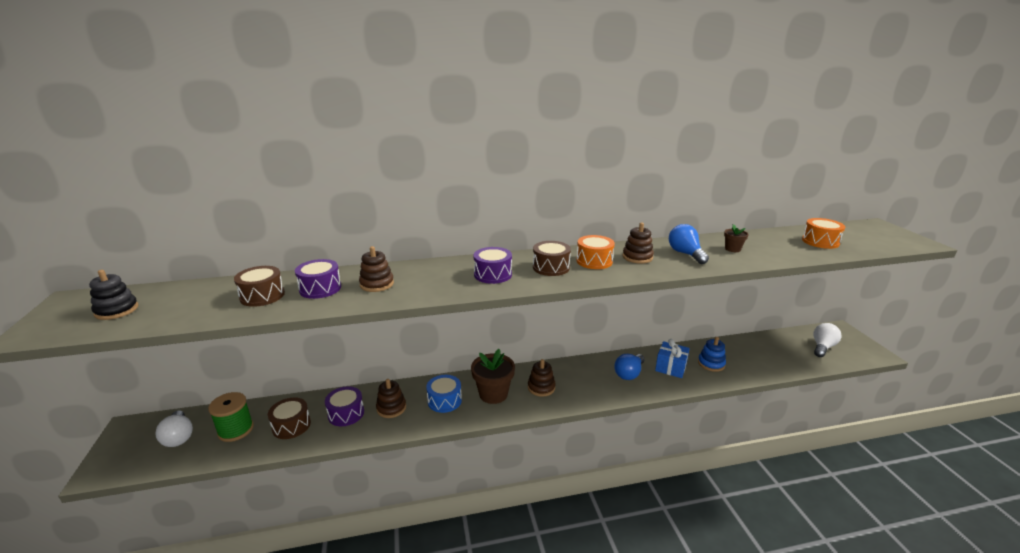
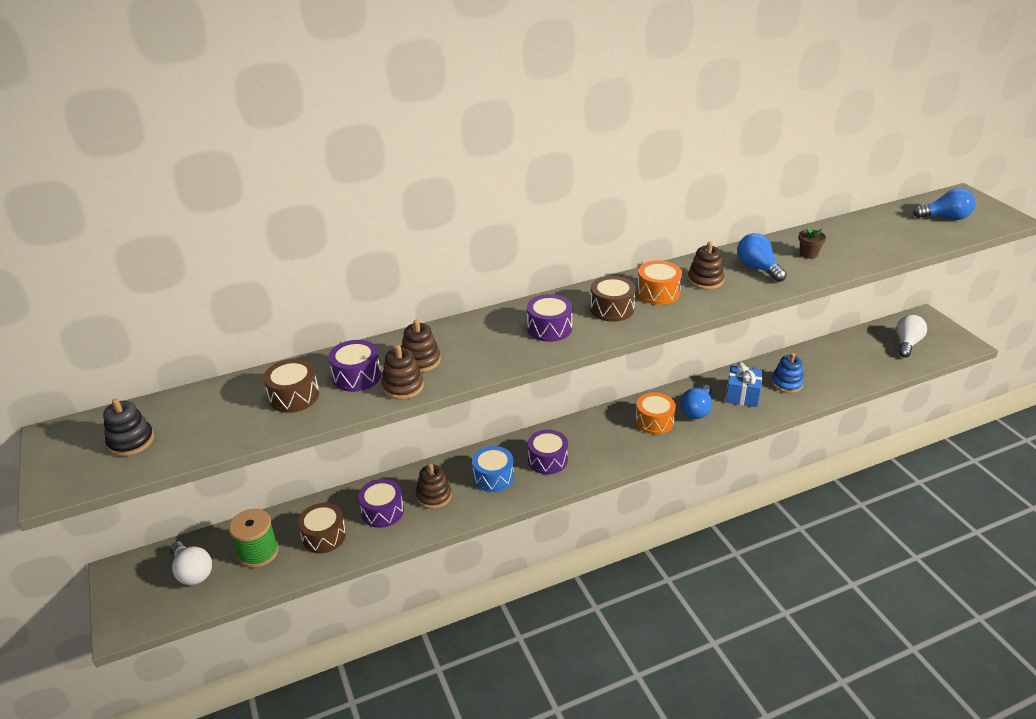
camera: 10 degrees left, 10 degrees up
brown flower pot [471,349,515,404] -> purple drum [528,429,568,474]
brown stacking toy [528,359,556,397] -> brown stacking toy moved to [381,345,424,400]
orange drum [802,218,845,249] -> orange drum moved to [636,392,676,434]
none -> blue light bulb [913,188,976,220]

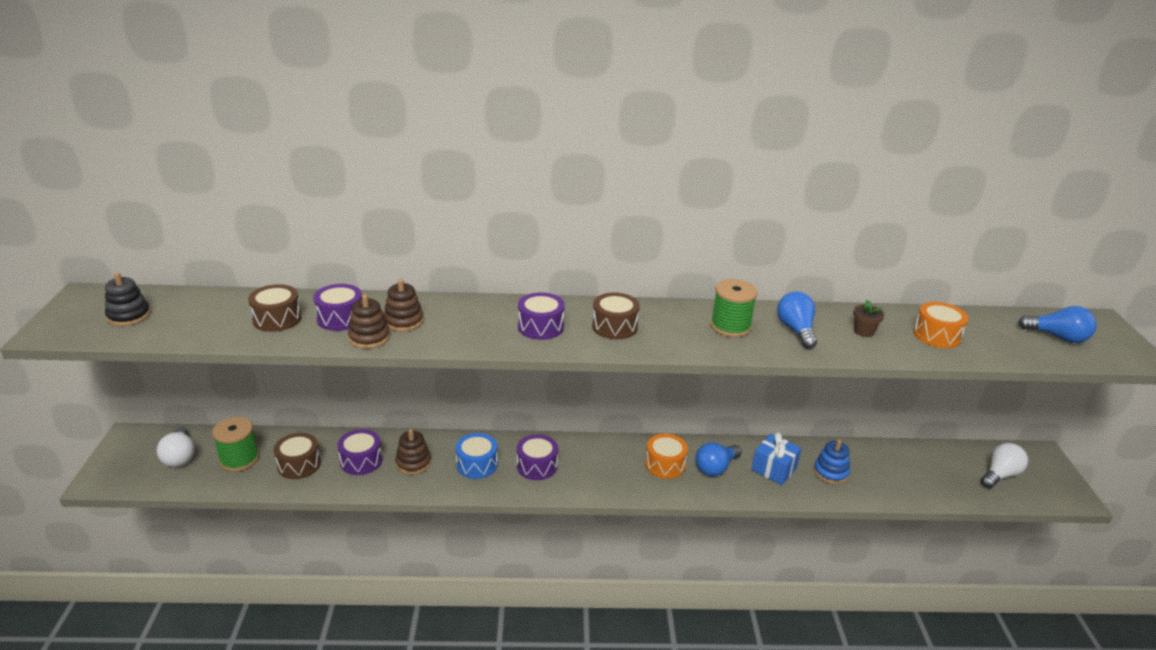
camera: 20 degrees right, 5 degrees down
orange drum [637,260,682,305] -> orange drum moved to [913,302,969,348]
brown stacking toy [688,241,724,290] -> green spool [711,279,758,337]

